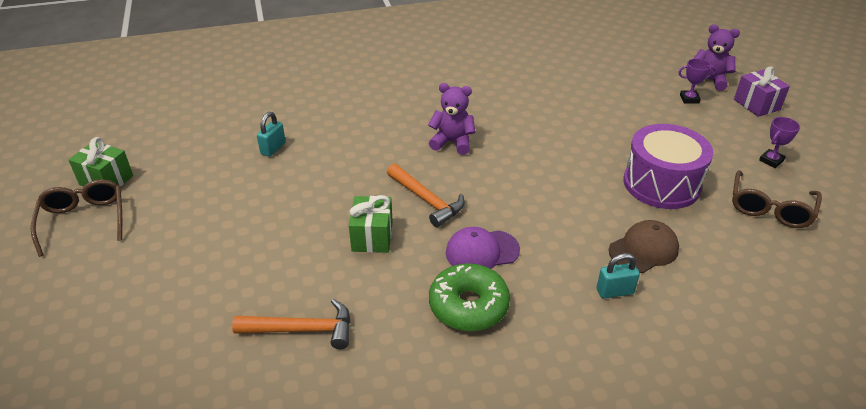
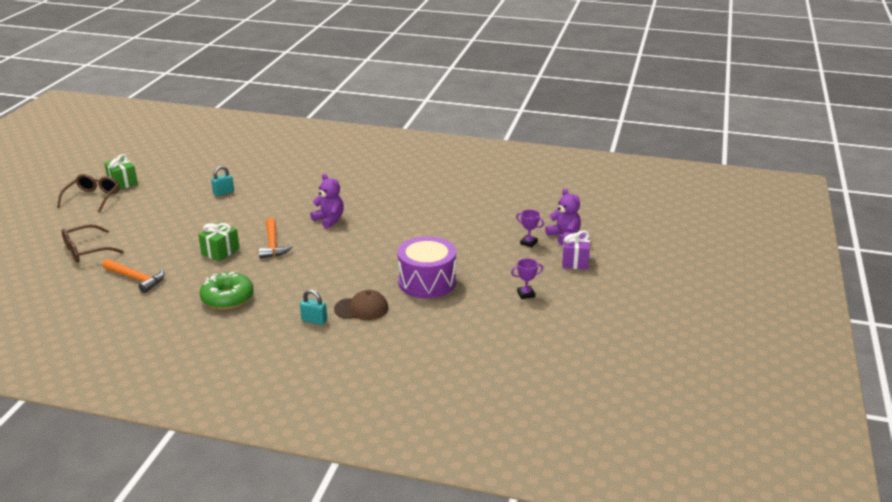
camera: 30 degrees right, 10 degrees down
purple cap [446,227,520,269] -> none
brown glasses [732,170,822,228] -> brown glasses moved to [62,224,124,263]

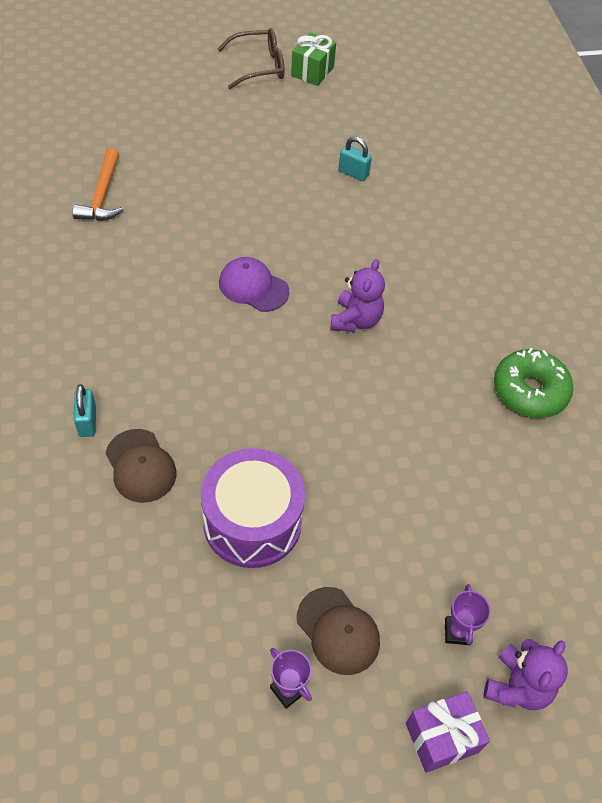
camera: 60 degrees right, 25 degrees up
brown glasses [62,224,124,263] -> none
green gift [198,222,240,261] -> none
green donut [200,272,254,310] -> green donut moved to [494,348,573,418]
orange hammer [259,218,293,259] -> purple cap [219,257,289,312]
none -> brown cap [297,587,380,675]

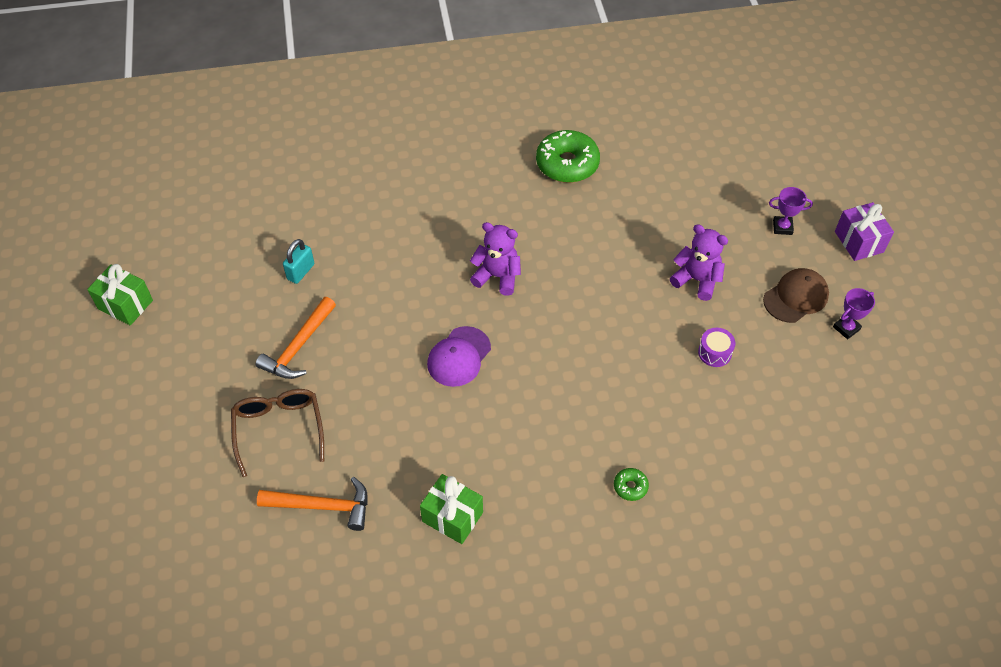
camera: 85 degrees left, 0 degrees up
turquoise padlock [74,384,96,437] -> green donut [614,468,649,501]
brown cap [106,429,176,503] -> none
purple drum [201,448,305,568] -> purple drum [698,328,735,367], size x0.41
brown glasses [217,28,284,89] -> brown glasses moved to [231,389,324,477]
purple teddy bear [484,639,568,710] -> purple teddy bear moved to [670,224,728,301]
none -> orange hammer [255,297,336,379]
none -> green gift [420,474,483,544]

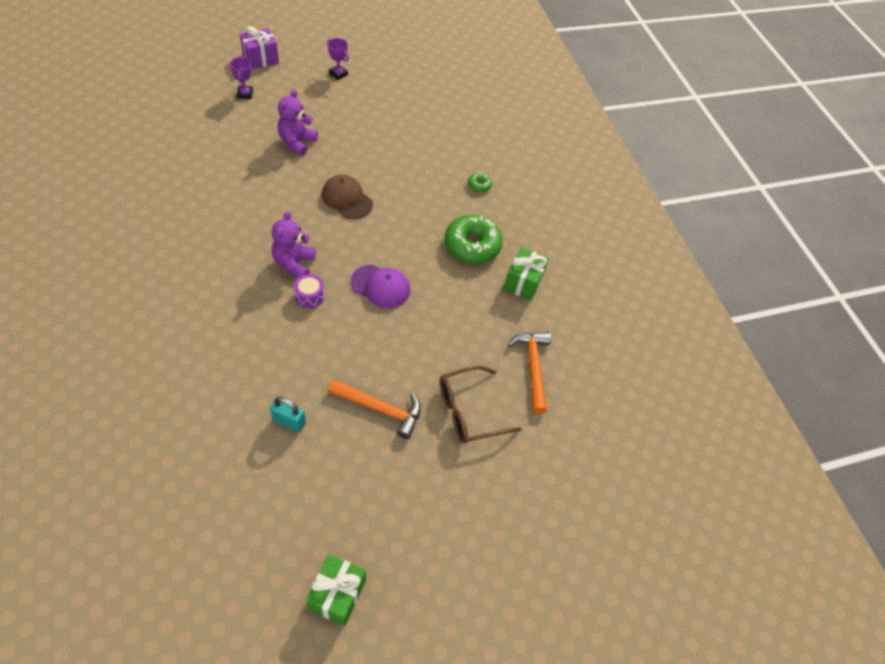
camera: 105 degrees left, 0 degrees up
green donut [536,130,600,183] -> green donut moved to [445,215,503,264]
purple drum [698,328,735,367] -> purple drum moved to [294,274,325,308]
brown cap [763,268,829,323] -> brown cap moved to [322,175,373,219]

